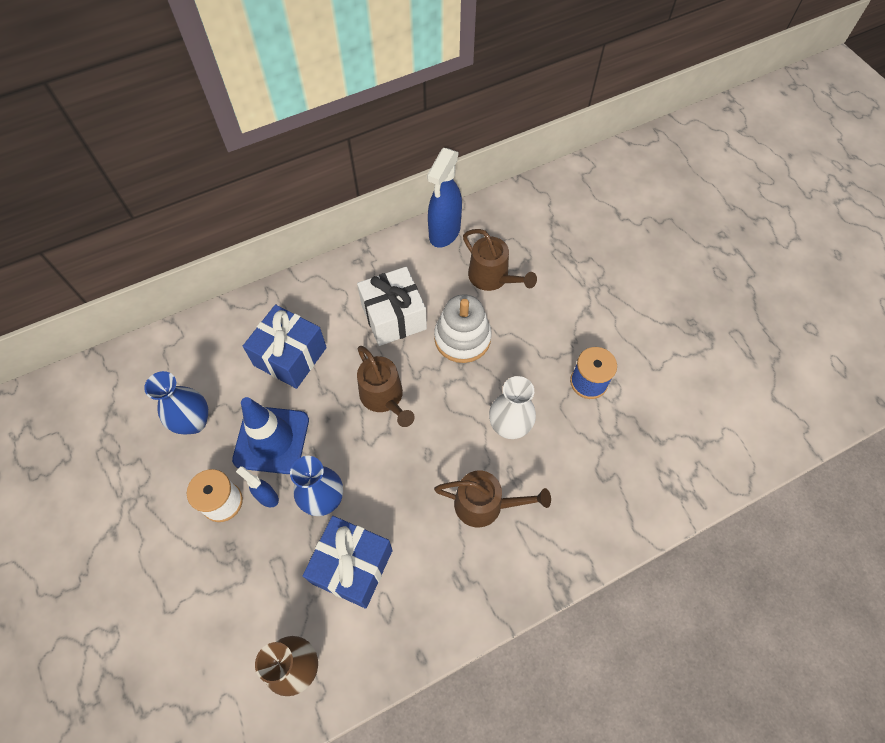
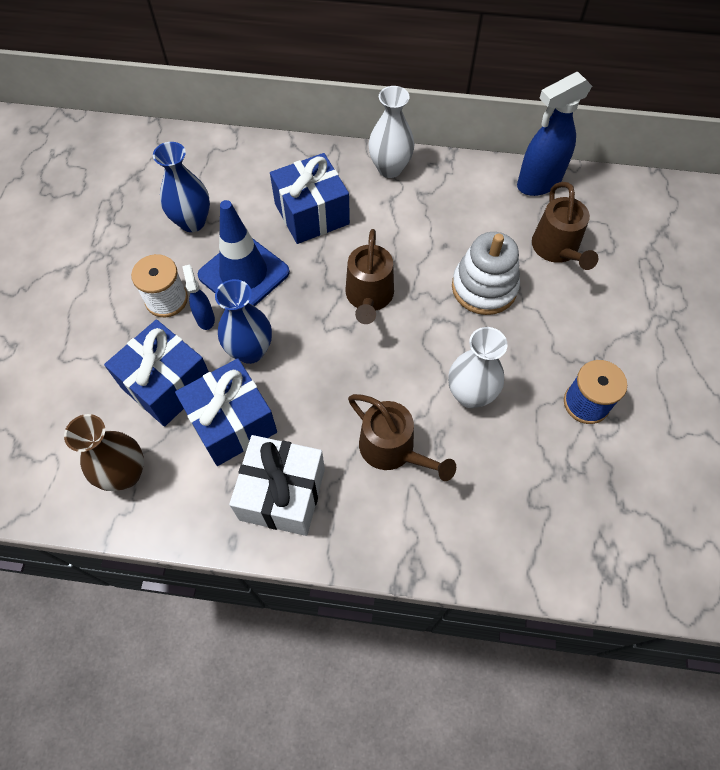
camera: 35 degrees right, 0 degrees up
white gift [357,267,427,346] -> white gift moved to [229,435,325,536]
none -> blue gift [104,319,209,427]
none -> white vase [368,86,414,178]

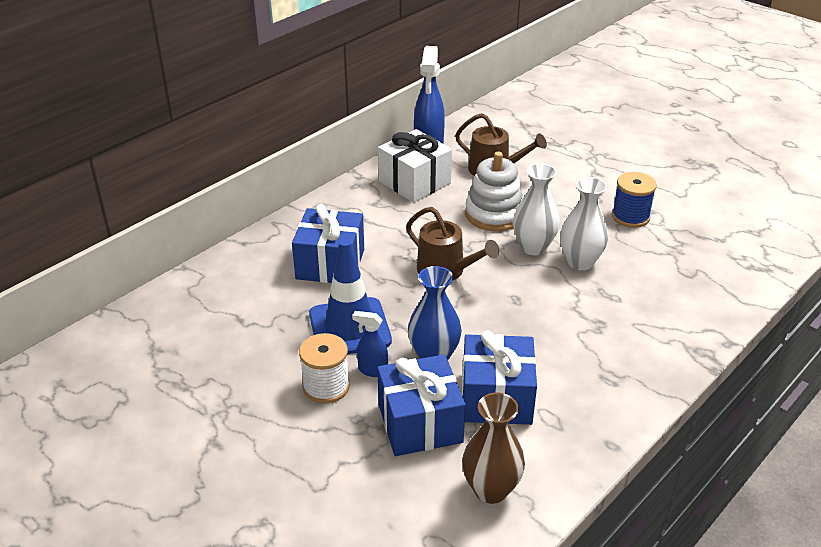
camera: 55 degrees left, 25 degrees down
blue vase [153,142,210,232] -> none
white gift [229,435,325,536] -> white gift moved to [378,129,452,203]
brown watering can [348,394,456,481] -> none
white vase [368,86,414,178] -> white vase moved to [513,163,560,255]

